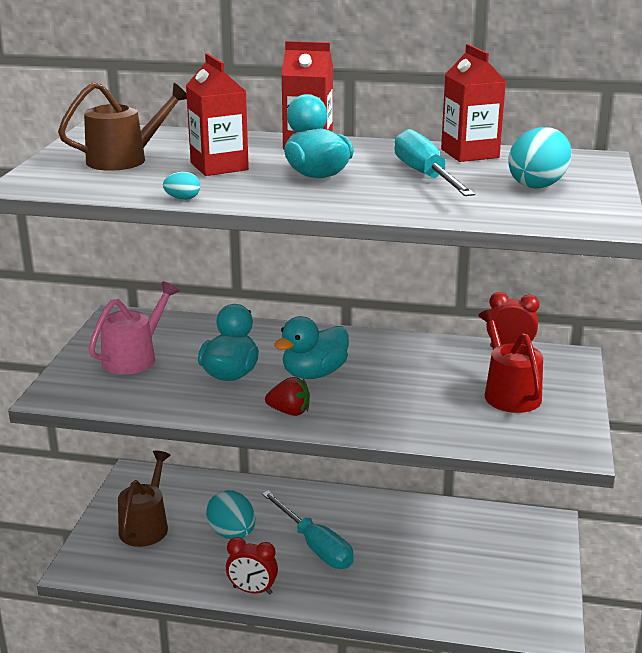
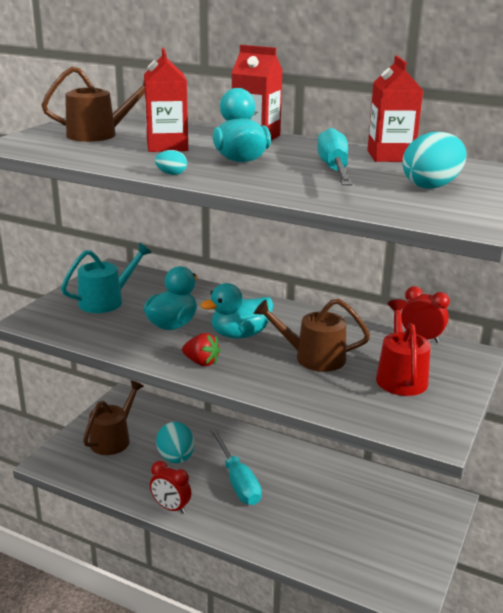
camera: 15 degrees right, 0 degrees up
pink watering can [89,282,179,374] -> turquoise watering can [61,243,152,313]
turquoise egg [163,172,200,200] -> turquoise egg moved to [155,150,187,175]
none -> brown watering can [254,299,370,372]

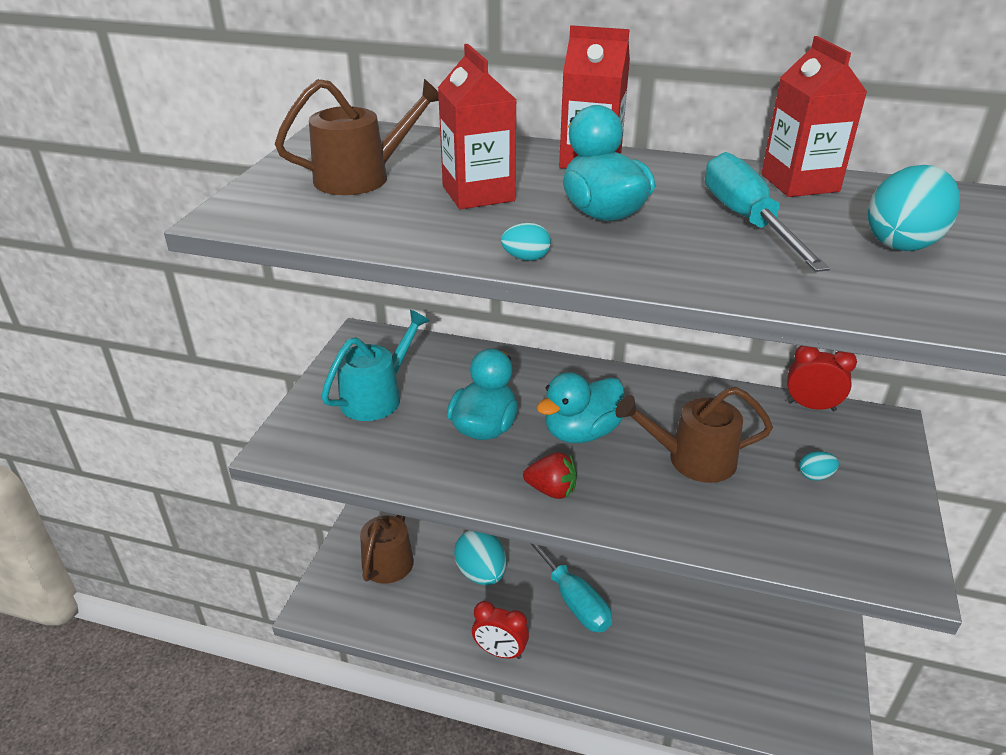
camera: 10 degrees left, 10 degrees up
red watering can [376,299,431,396] -> turquoise egg [799,451,839,481]

